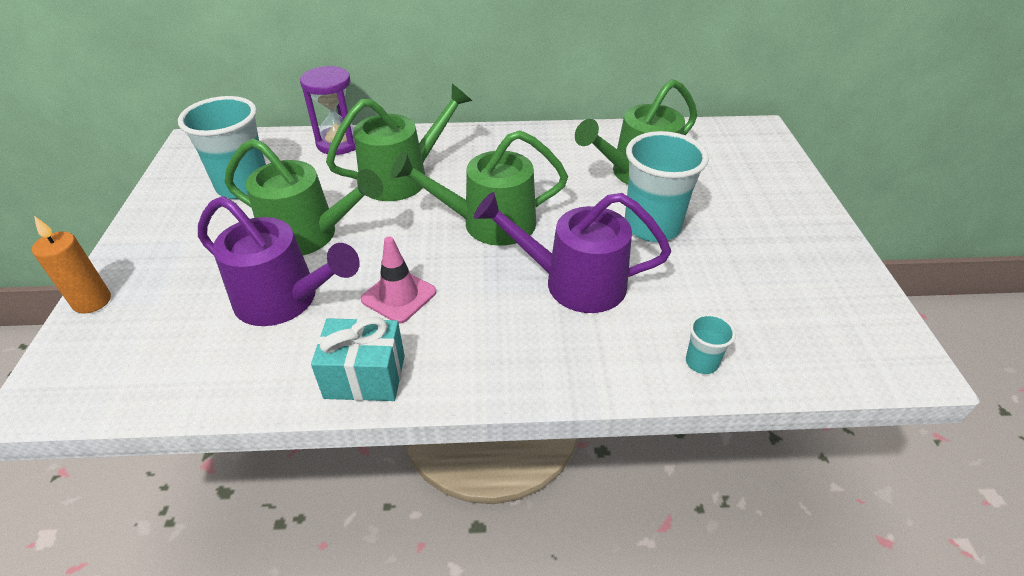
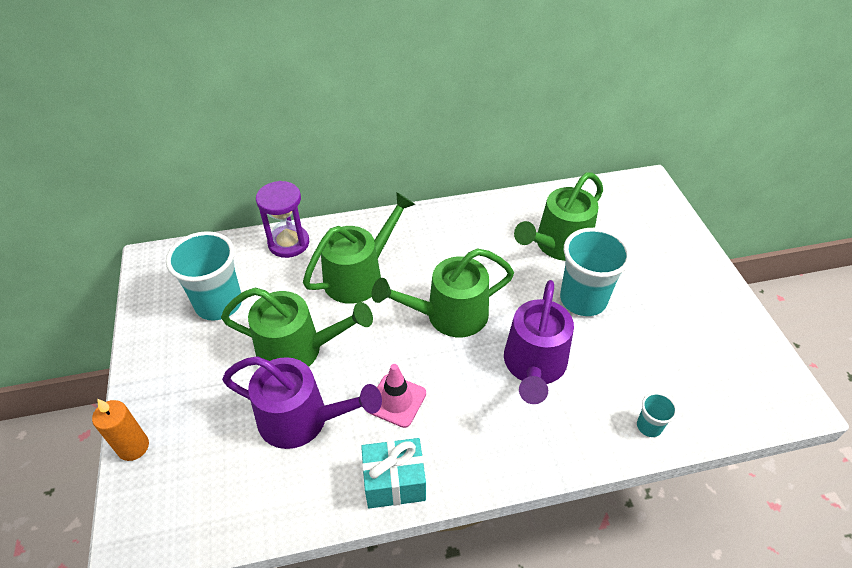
camera: 10 degrees left, 5 degrees up
purple watering can [474,192,671,313] -> purple watering can turned 75 degrees counterclockwise [504,280,574,404]

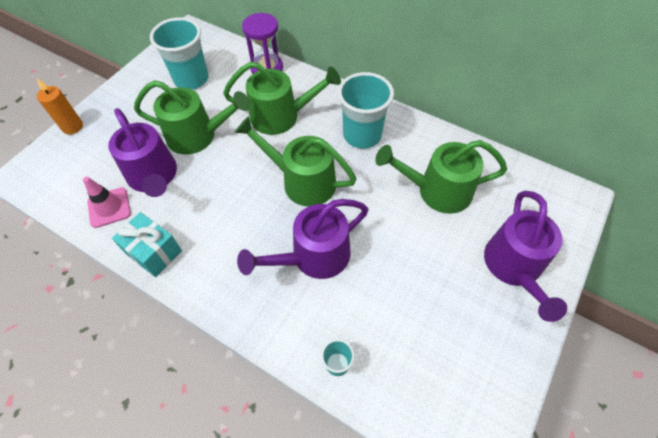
camera: 45 degrees right, 10 degrees up
green watering can [221,287,373,367] -> green watering can turned 45 degrees counterclockwise [134,80,250,154]
pink traffic cone [369,364,426,428] -> pink traffic cone moved to [83,177,131,228]
turquoise cup [560,228,631,316] -> turquoise cup moved to [338,72,394,149]
none -> purple watering can [484,191,567,322]

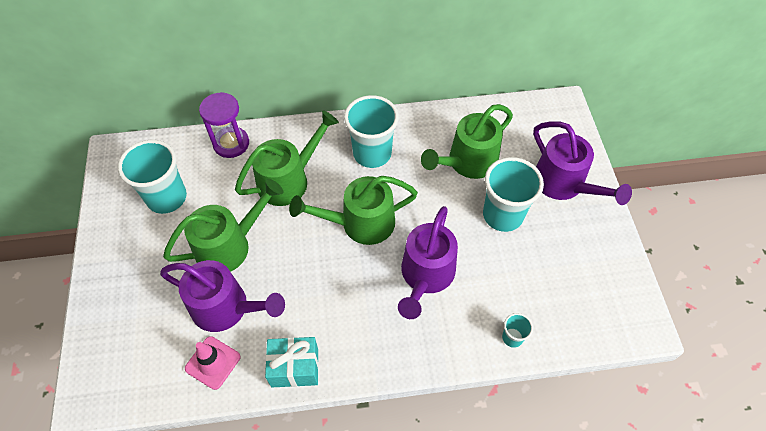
camera: 40 degrees left, 0 degrees up
orange candle [37,78,83,135] -> none
none -> turquoise cup [483,157,544,232]

